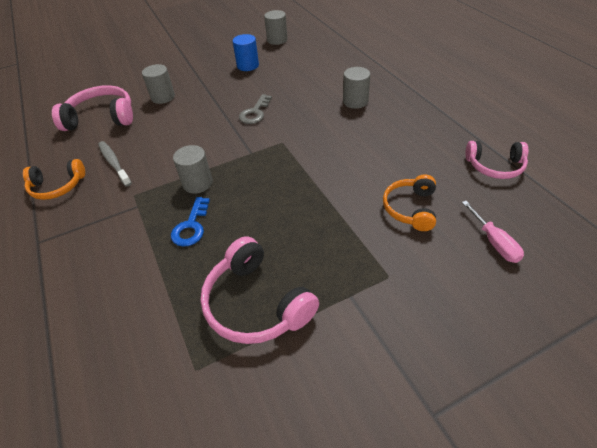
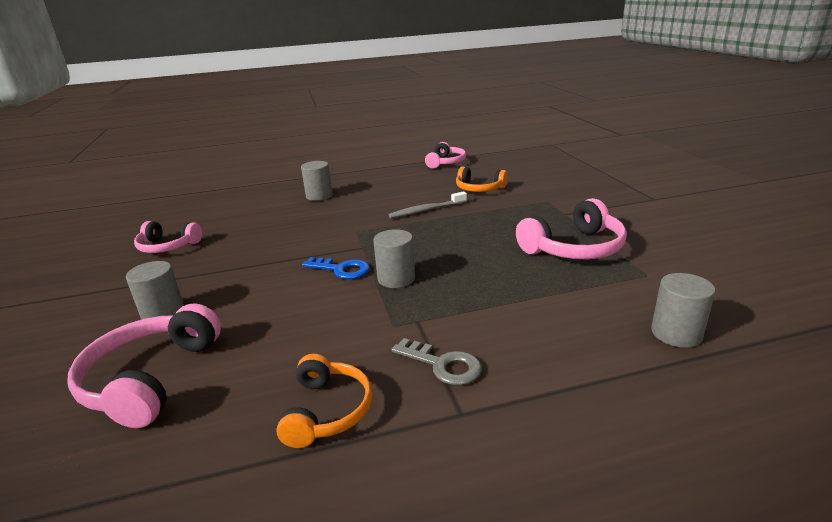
camera: 80 degrees left, 20 degrees down
grey toothbrush [98,141,132,187] -> grey toothbrush moved to [389,192,467,218]
blue key [171,197,210,247] -> blue key moved to [302,257,370,279]
blue cylinder [233,34,259,71] -> pink headphones [134,221,202,253]
grey key [239,94,272,124] -> grey key moved to [391,338,482,386]
grey cylinder [264,10,287,45] -> grey cylinder moved to [651,273,716,348]
pink screwdriver [462,201,524,263] -> none

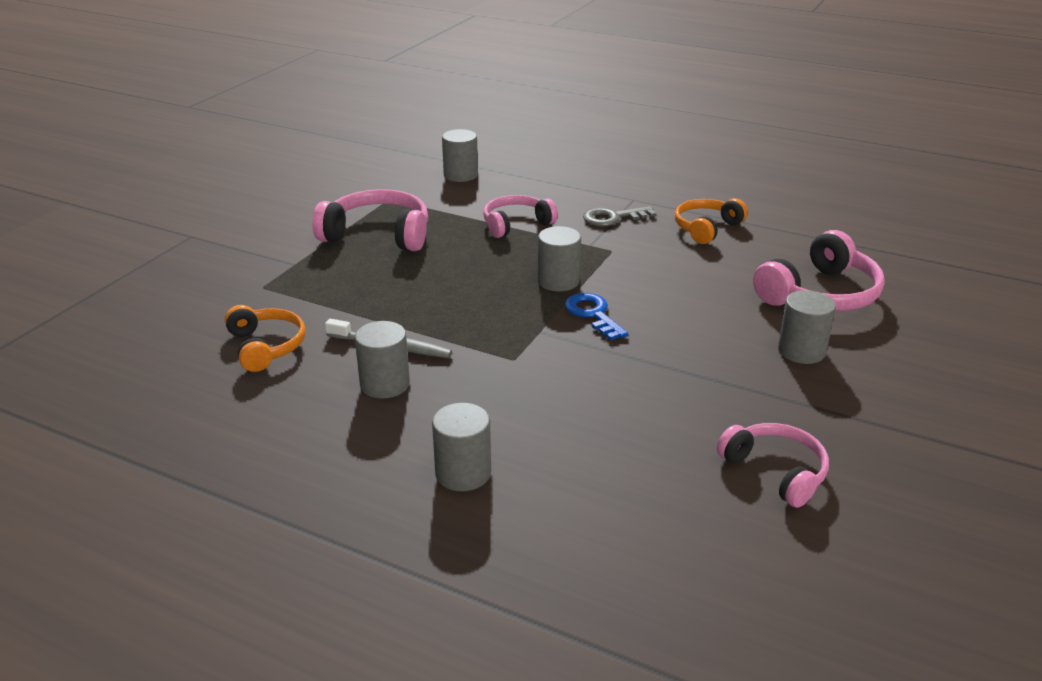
camera: 140 degrees left, 5 degrees up
grey key [391,338,482,386] -> grey key turned 90 degrees counterclockwise [583,206,656,227]
pink headphones [425,142,466,169] -> pink headphones moved to [483,195,558,238]
none -> grey cylinder [355,321,410,399]

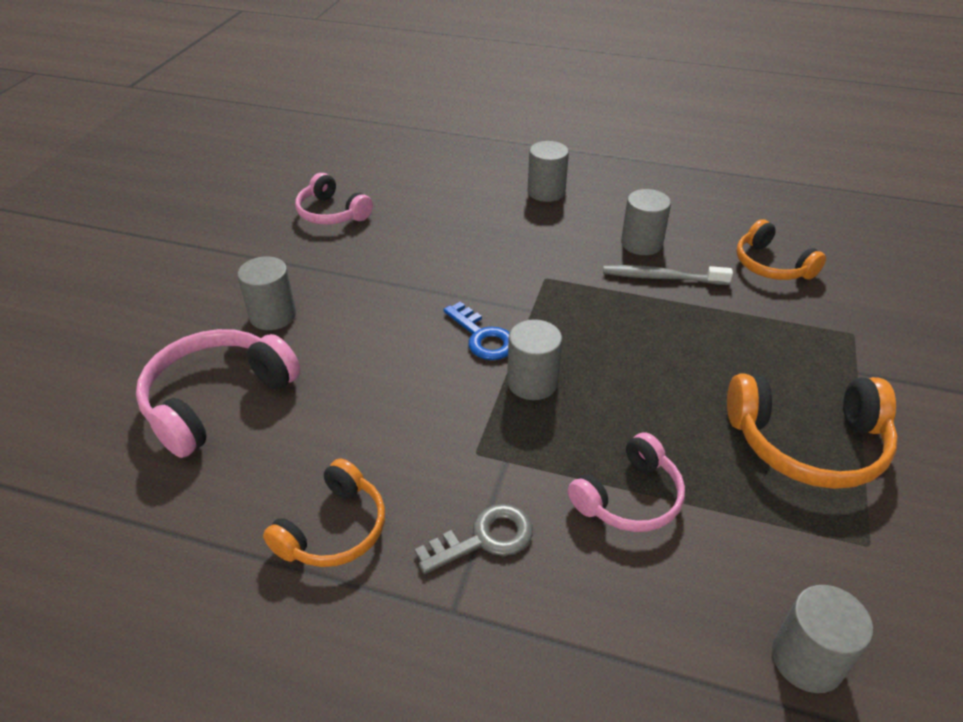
camera: 170 degrees right, 10 degrees up
pink headphones [312,189,428,251] -> orange headphones [727,374,898,489]

